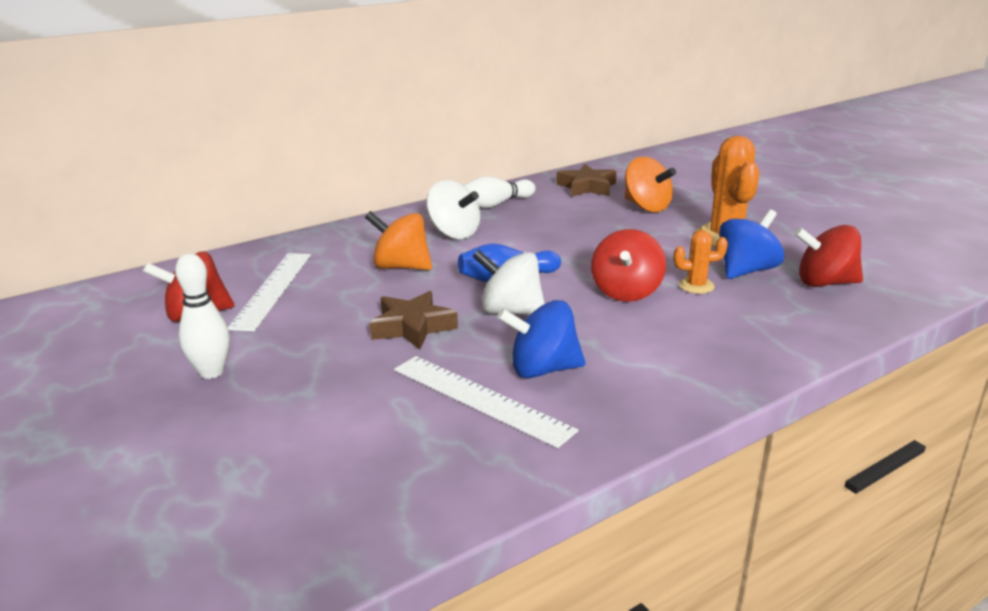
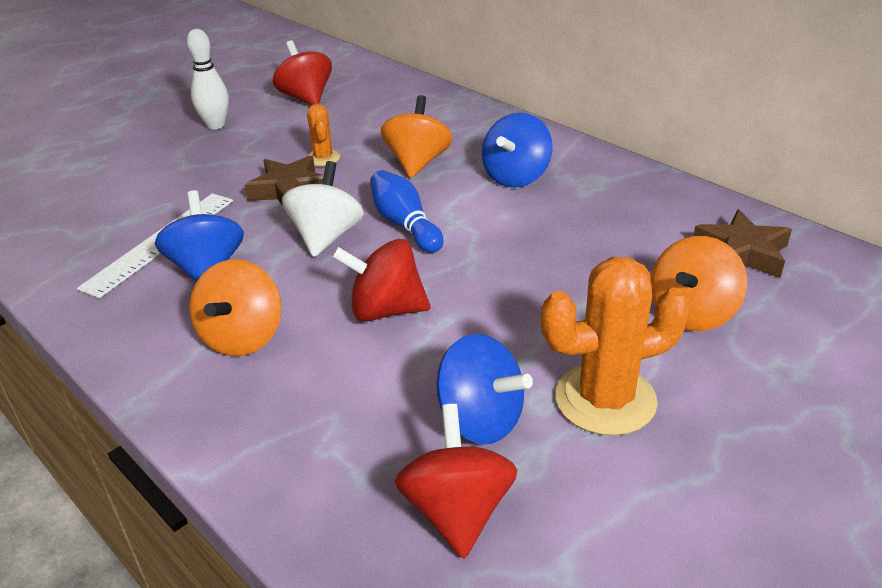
camera: 80 degrees right, 10 degrees up
white ruler [228,253,311,331] -> none
white spinning top [426,180,480,239] -> blue spinning top [482,113,553,188]
white bowling pin [464,176,536,209] -> none
orange cactus [674,230,728,294] -> orange cactus moved to [307,104,340,166]
none -> orange spinning top [190,259,281,356]

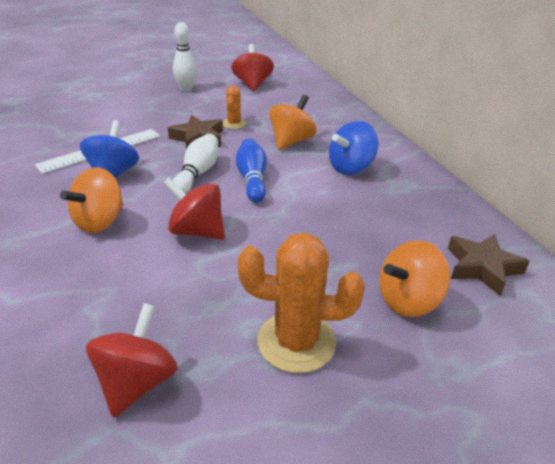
camera: 20 degrees right, 0 degrees up
white spinning top [282,161,364,257] -> white bowling pin [173,134,218,193]
blue spinning top [436,334,533,444] -> none

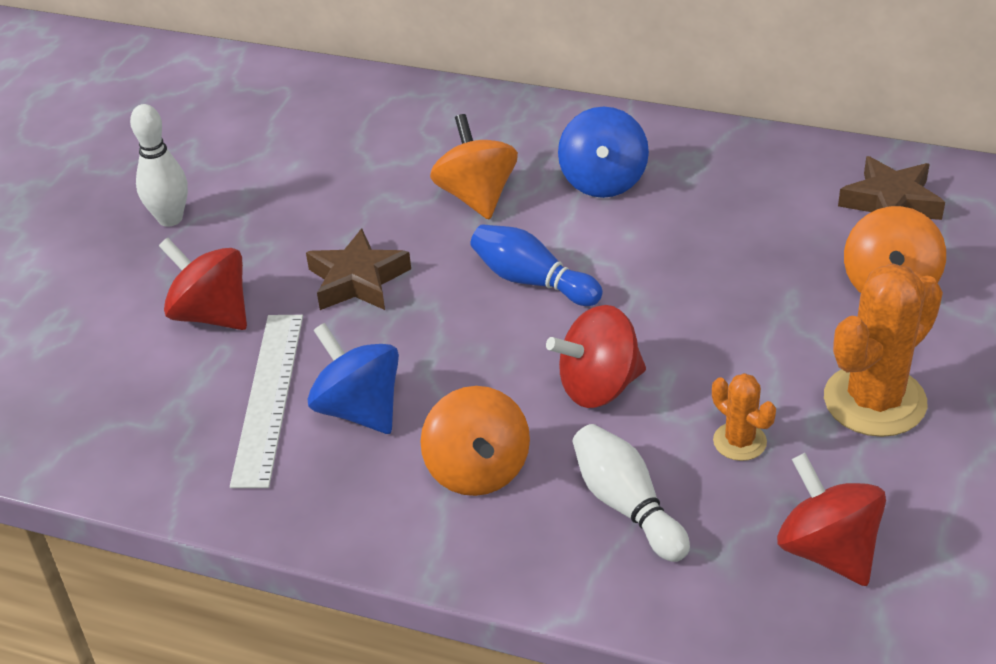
camera: 45 degrees left, 5 degrees up
white bowling pin [173,134,218,193] -> white bowling pin moved to [573,424,690,562]
orange cactus [223,85,246,129] -> orange cactus moved to [712,373,776,461]
red spinning top [231,44,274,91] -> red spinning top moved to [159,238,247,330]

